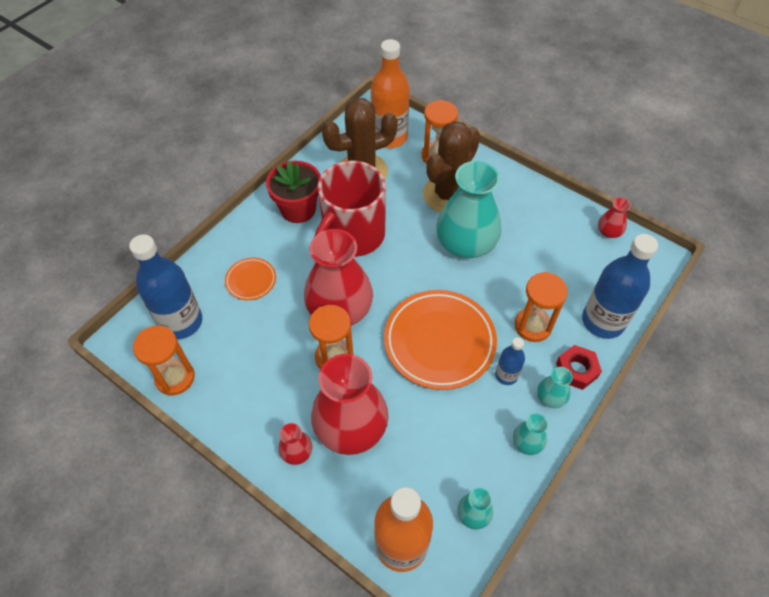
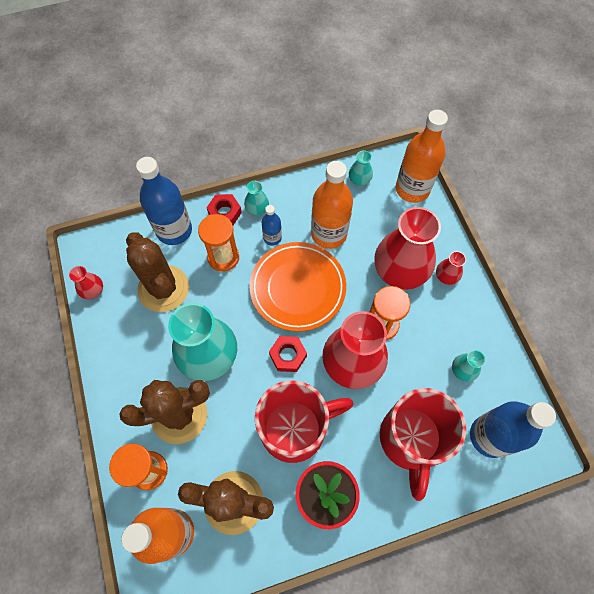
camera: 145 degrees left, 10 degrees up
orange hourglass [133,326,195,396] -> none
orange plate [225,258,276,300] -> red mug [380,388,466,501]
turquoise vase [513,413,548,455] -> turquoise vase moved to [452,350,486,382]
none -> brown cactus [126,232,189,312]
none -> red nut [269,336,307,372]
none -> orange bottle [311,161,353,249]

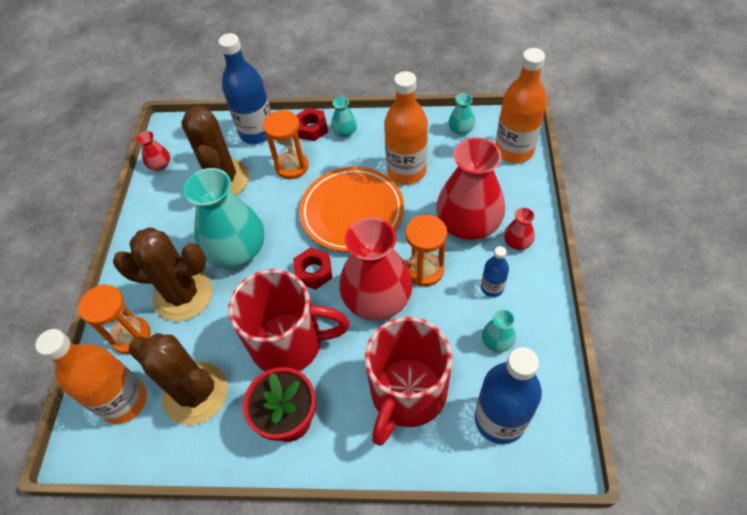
camera: 25 degrees right, 10 degrees down
blue bottle [261,205,282,246] -> blue bottle moved to [481,246,509,297]

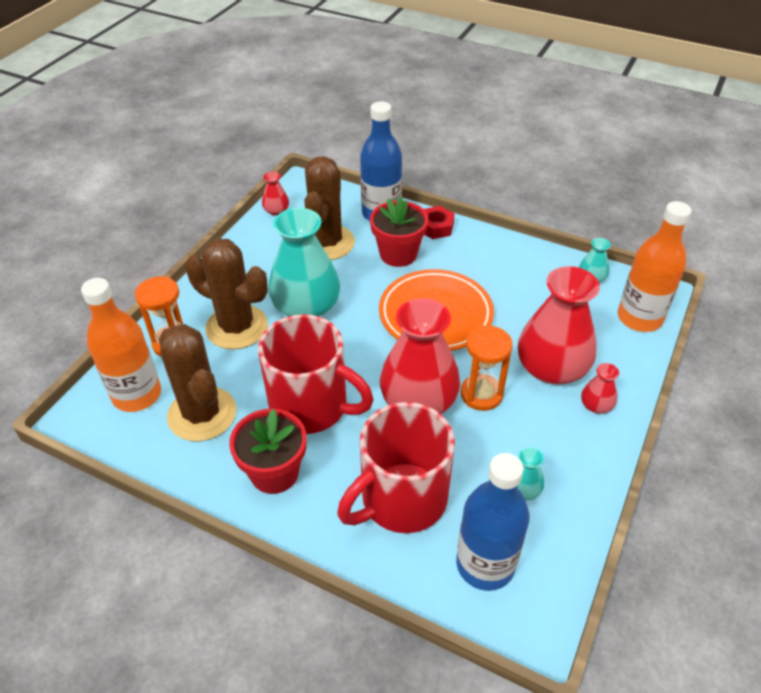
camera: 20 degrees right, 10 degrees down
orange hourglass [263,110,308,179] -> red flower pot [370,197,428,267]
red nut [293,248,332,290] -> none
turquoise vase [331,96,357,137] -> none
orange bottle [384,71,428,185] -> none
blue bottle [481,246,509,297] -> none

